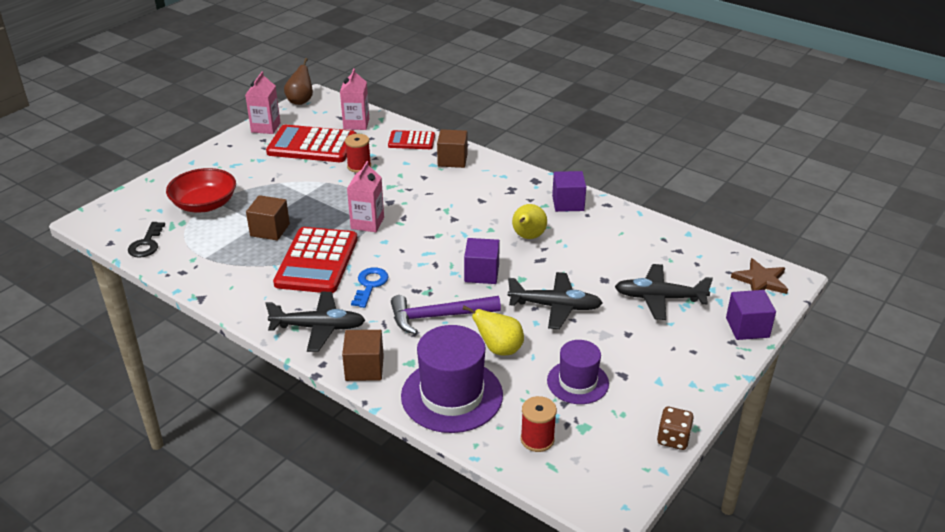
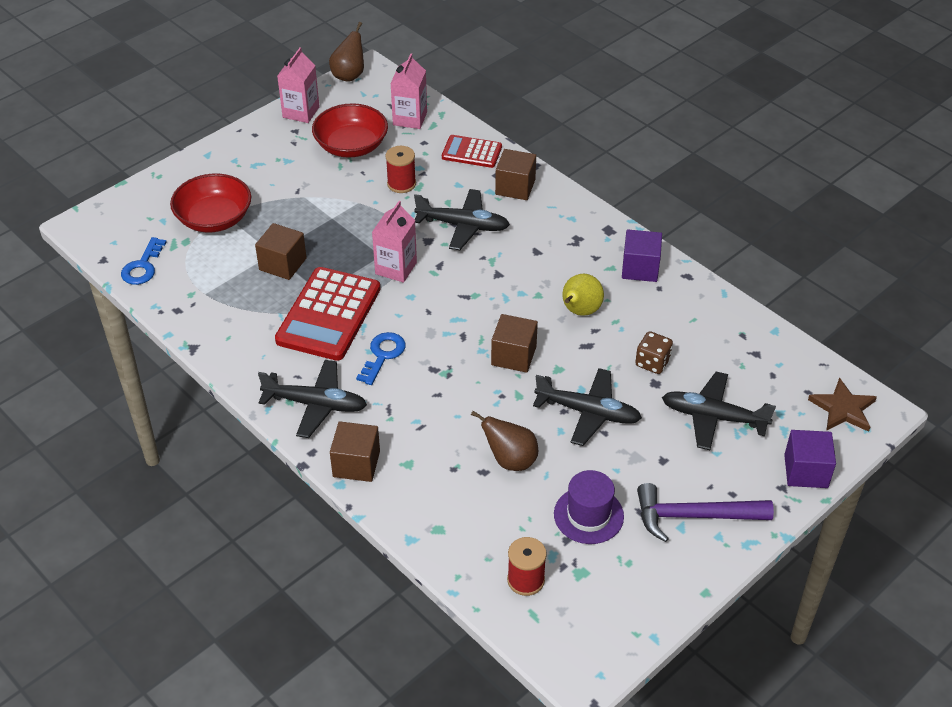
camera: 10 degrees right, 10 degrees up
black key [128,222,165,258] -> blue key [121,237,167,285]
red calculator [266,125,356,162] -> red bowl [312,103,388,158]
purple hammer [391,295,501,334] -> purple hammer moved to [637,483,774,542]
purple hat [401,325,503,433] -> none
yellow pear [462,306,524,356] -> brown pear [471,411,538,471]
purple cube [464,238,500,284] -> brown cube [491,314,538,373]
brown dice [657,407,694,450] -> brown dice moved to [635,331,673,374]
none -> black plane [414,189,510,250]

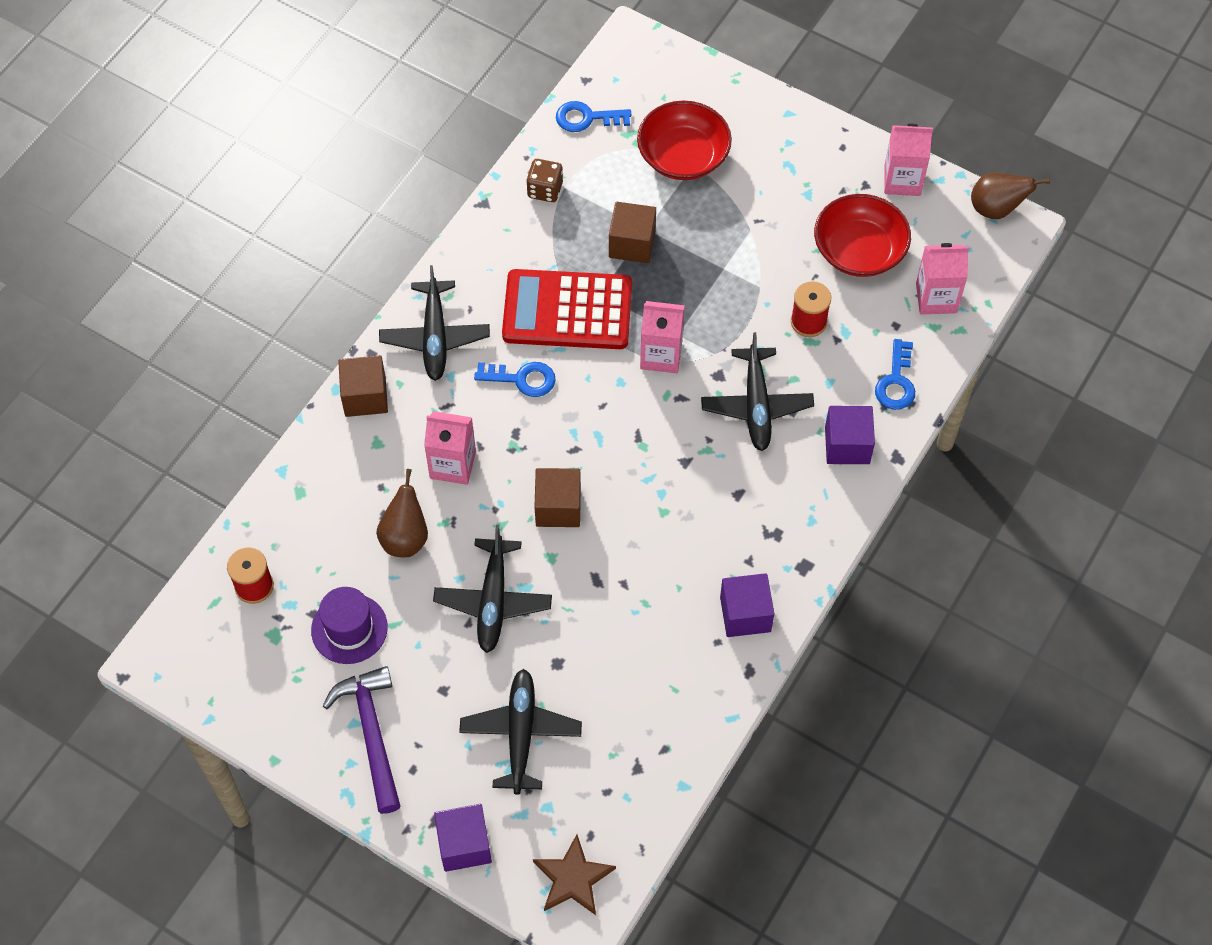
camera: 75 degrees right, 15 degrees up
red calculator [442,135,502,168] -> blue key [875,339,915,410]
brown cube [495,149,536,200] -> purple cube [825,406,875,464]
yellow pear [562,274,604,316] -> none
brown dice [635,331,673,374] -> brown dice moved to [526,159,563,202]
none -> pink carton [424,411,476,485]

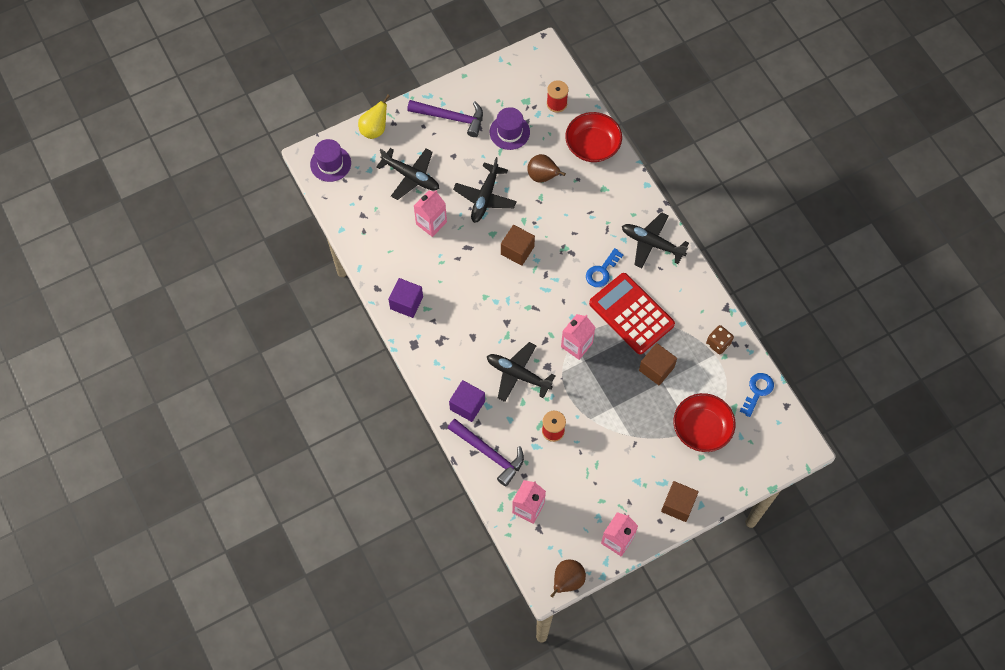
camera: 120 degrees right, 5 degrees up
brown cube [338,355,388,417] -> brown cube moved to [661,481,699,522]
pink carton [424,411,476,485] -> pink carton moved to [414,190,447,237]
black plane [433,525,552,653] -> black plane turned 105 degrees counterclockwise [453,157,517,223]
purple cube [434,804,492,872] -> yellow pear [358,95,390,139]
red calculator [502,269,632,349] -> red calculator turned 75 degrees counterclockwise [589,273,675,354]
brown star [533,834,616,915] -> purple hat [310,139,351,182]
red bowl [814,194,911,277] -> red bowl moved to [565,112,622,162]
blue key [875,339,915,410] -> purple hammer [448,419,524,486]

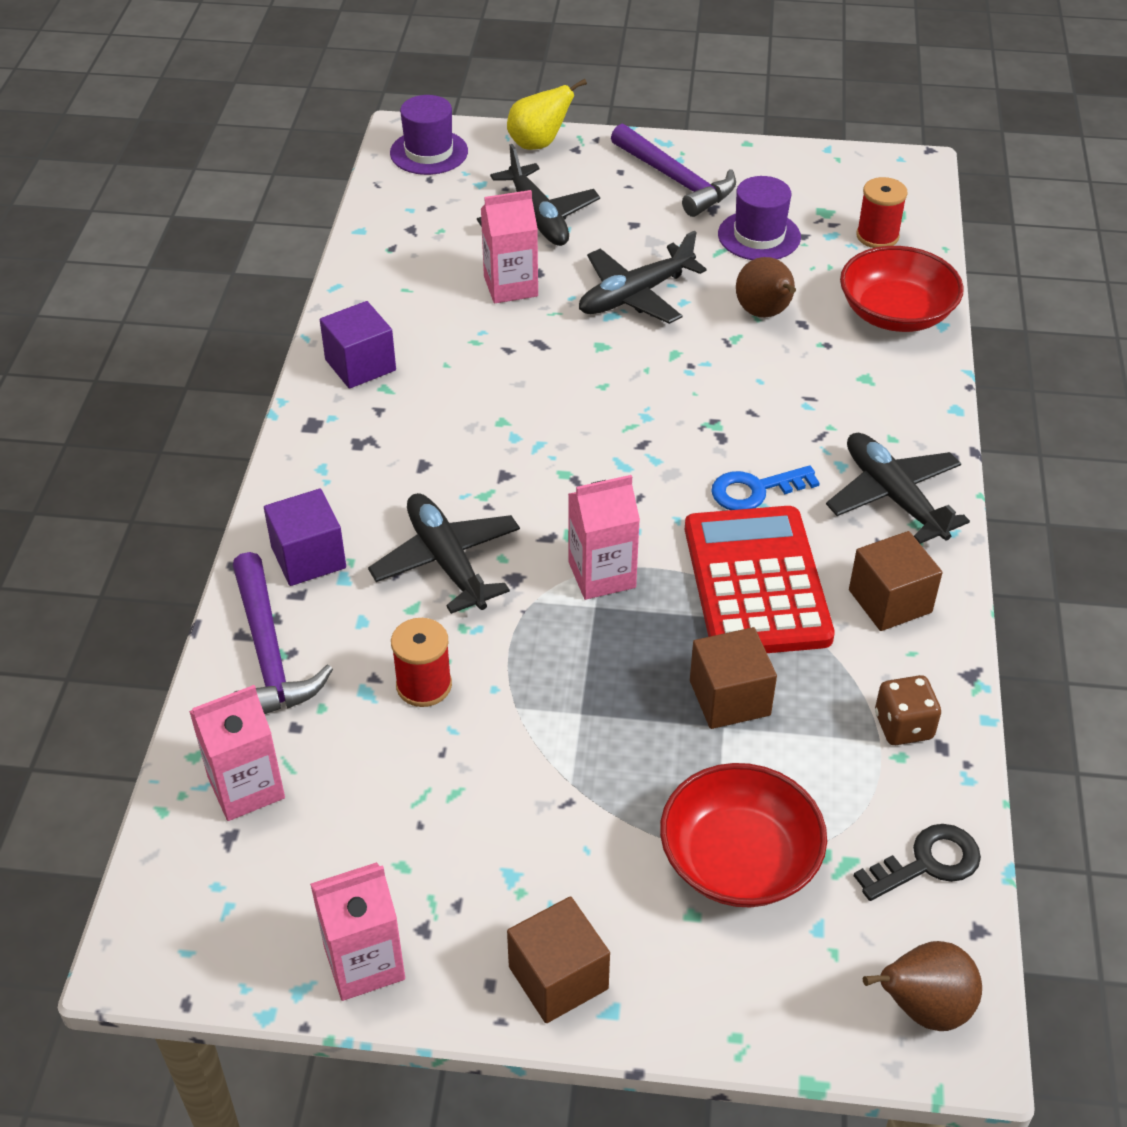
camera: 35 degrees right, 20 degrees down
brown cube [501,225,535,266] -> brown cube moved to [849,531,943,631]
brown pear [550,559,586,598] -> brown pear moved to [863,941,982,1031]
blue key [740,373,774,417] -> black key [854,824,981,901]

